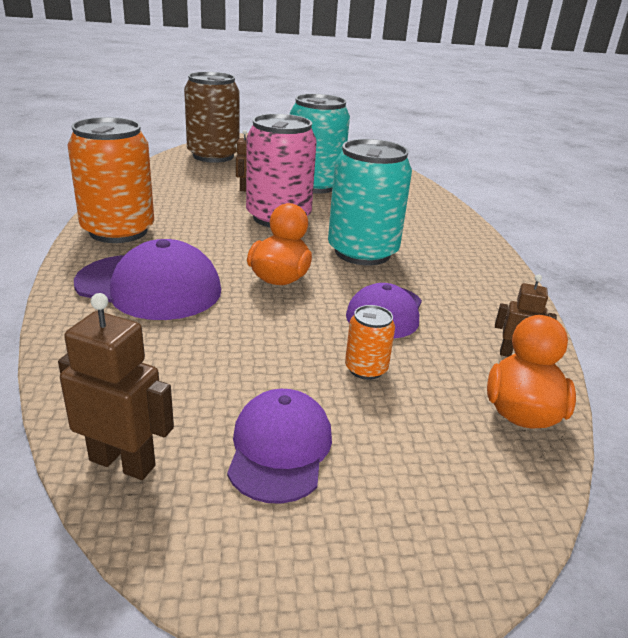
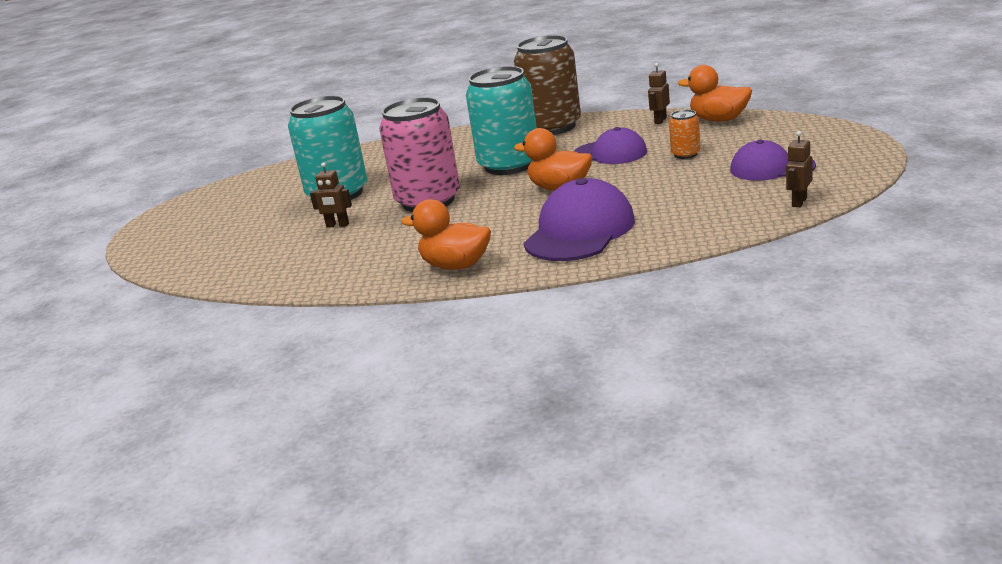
camera: 75 degrees left, 5 degrees down
brown robot [58,293,174,480] -> brown robot [786,131,812,207], size x0.63
orange can [67,117,154,243] -> orange duck [401,199,491,270]
brown can [184,72,240,163] -> brown can moved to [514,35,581,135]

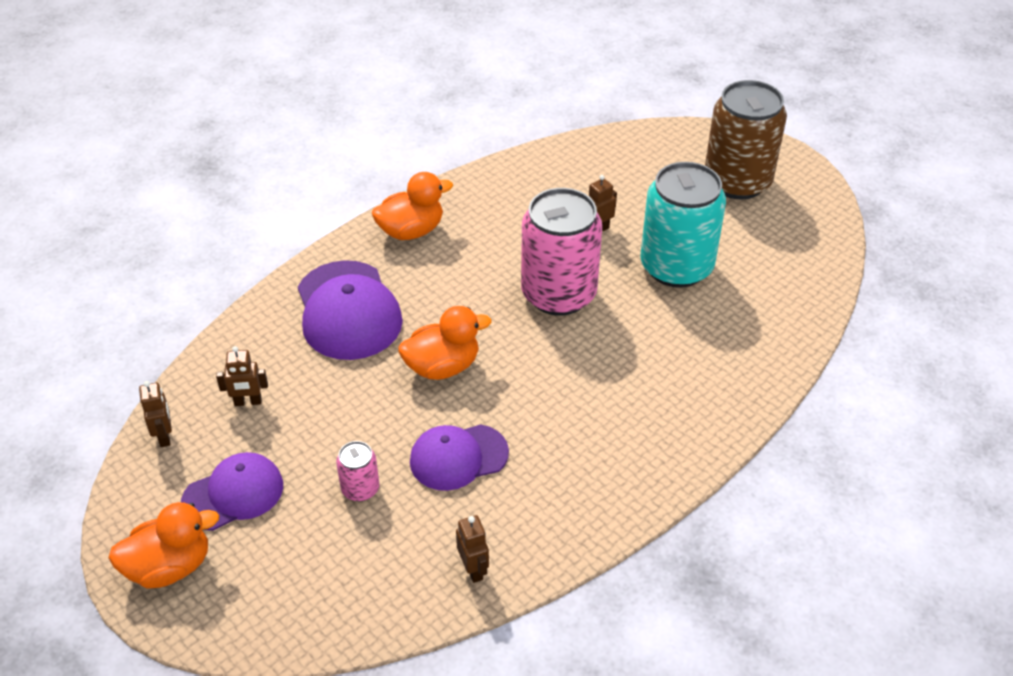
camera: 130 degrees right, 20 degrees up
turquoise can [466,66,537,175] -> none
brown can [514,35,581,135] -> brown can moved to [705,80,787,199]
orange can [669,110,701,159] -> pink can [336,441,379,501]
orange duck [678,65,752,122] -> orange duck moved to [108,502,219,589]
none -> brown robot [216,346,268,406]

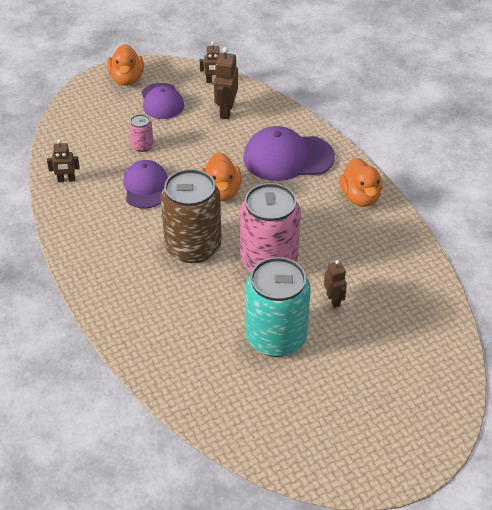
camera: 105 degrees right, 0 degrees up
brown robot [216,346,268,406] -> brown robot [214,47,238,119], size x1.58
brown can [705,80,787,199] -> brown can moved to [160,169,222,263]

